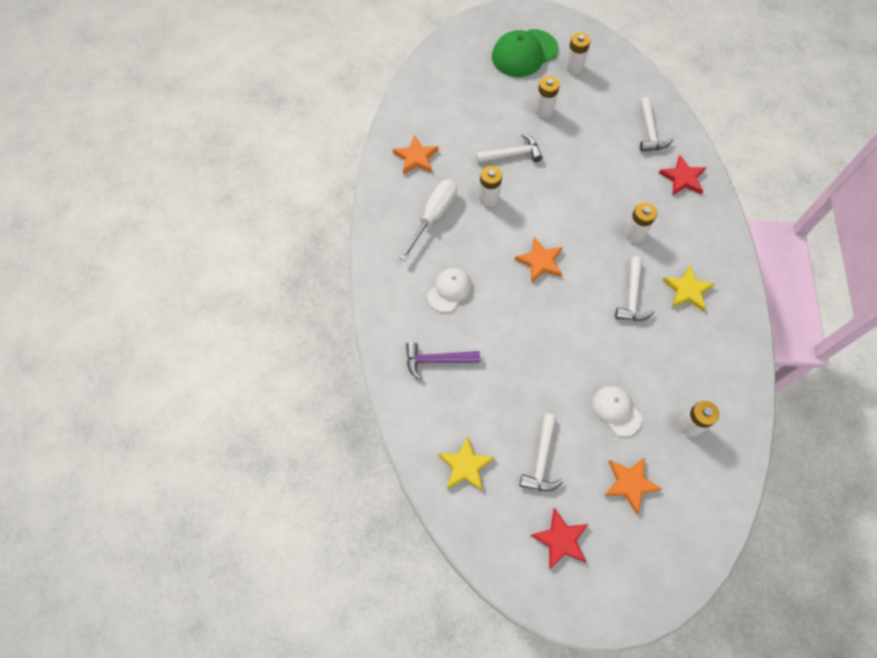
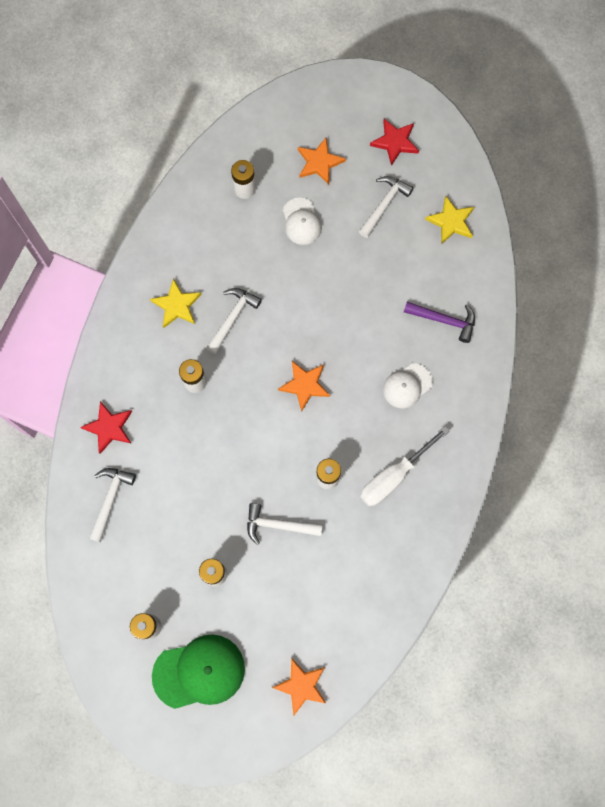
camera: 160 degrees left, 10 degrees up
orange star [393,135,439,175] -> orange star moved to [272,658,327,716]

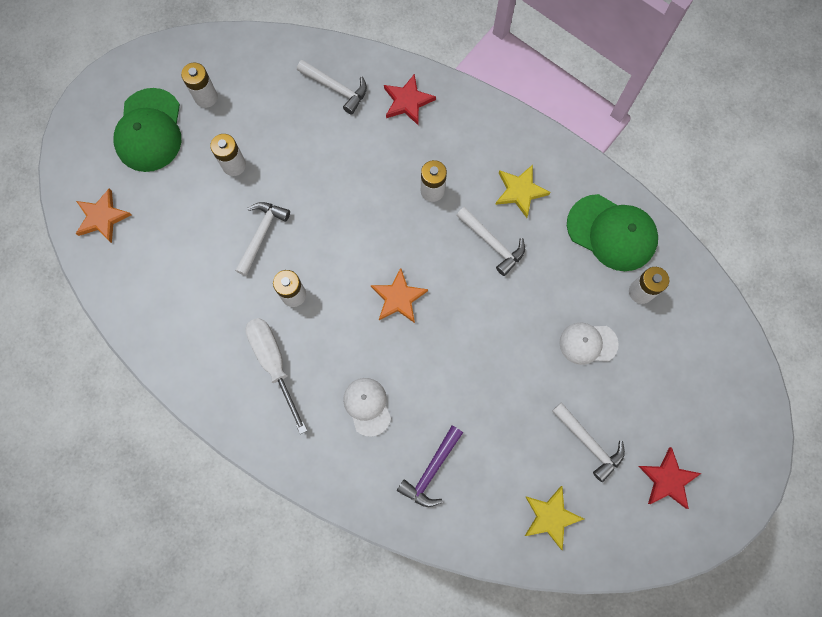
camera: 105 degrees right, 0 degrees up
orange star [298,138,346,185] -> none
none -> green cap [567,194,658,271]

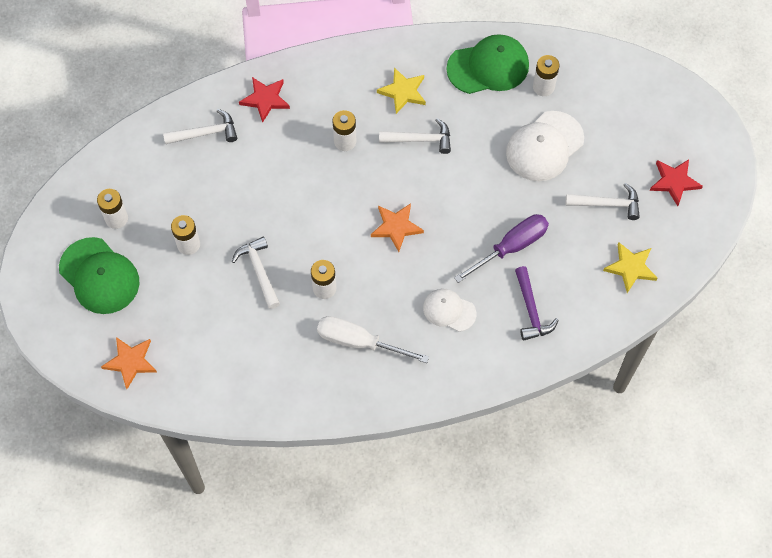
camera: 45 degrees left, 10 degrees down
white cap [559,322,619,365] -> white cap [506,111,584,181], size x1.65
none -> purple screwdriver [454,214,549,283]

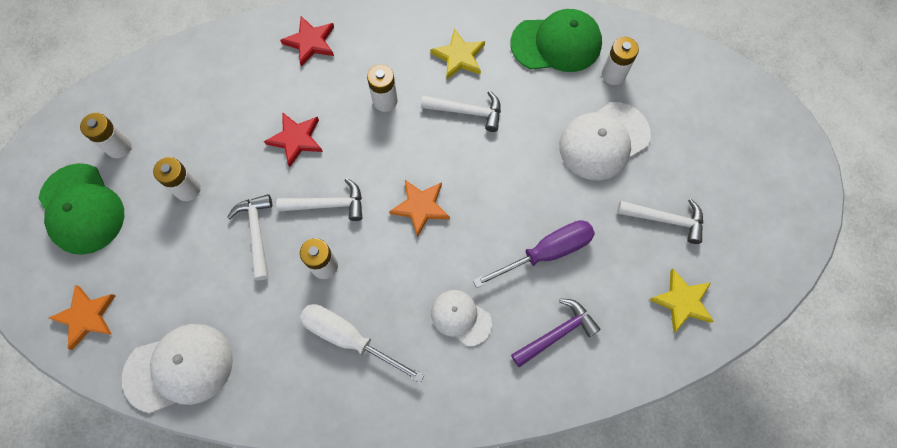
camera: 10 degrees right, 5 degrees up
white hammer [163,109,237,144] -> white hammer moved to [276,178,362,221]
purple hammer [515,266,559,341] -> purple hammer turned 120 degrees counterclockwise [511,299,601,367]
red star [650,159,703,206] -> red star moved to [264,112,323,167]
none -> white cap [122,324,233,413]

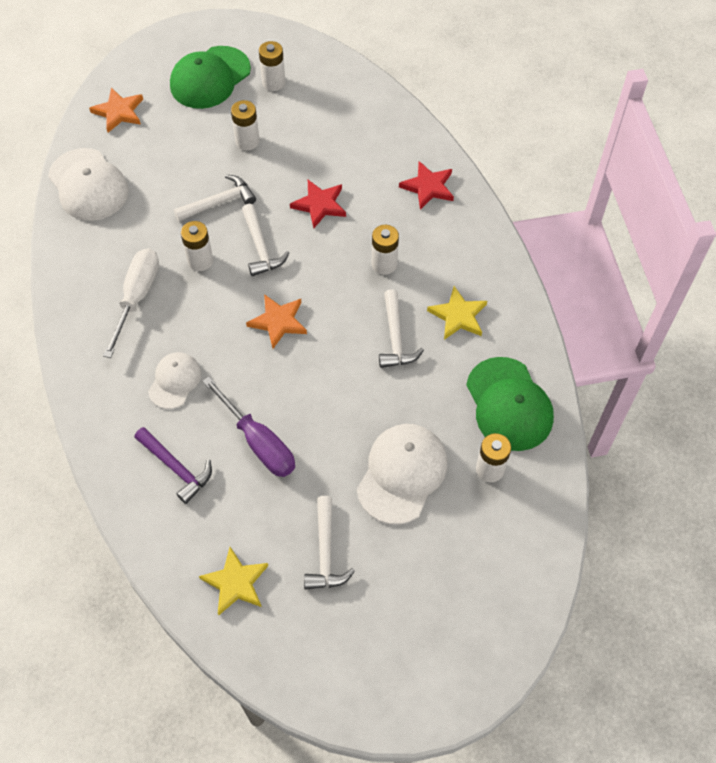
camera: 75 degrees right, 10 degrees down
white cap [559,102,651,180] -> white cap turned 75 degrees clockwise [357,424,447,525]

